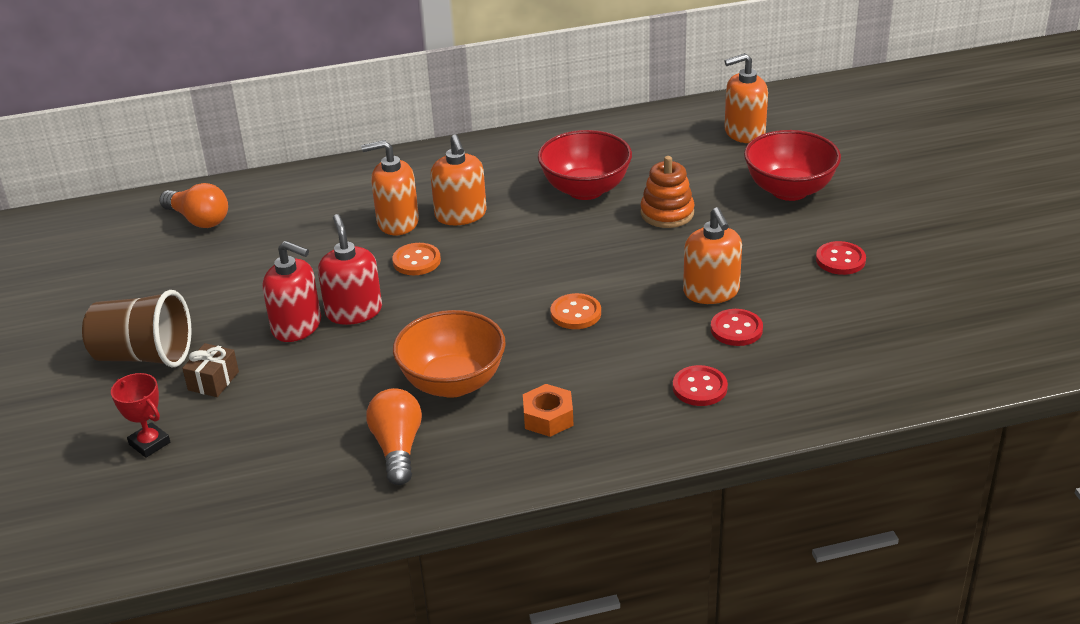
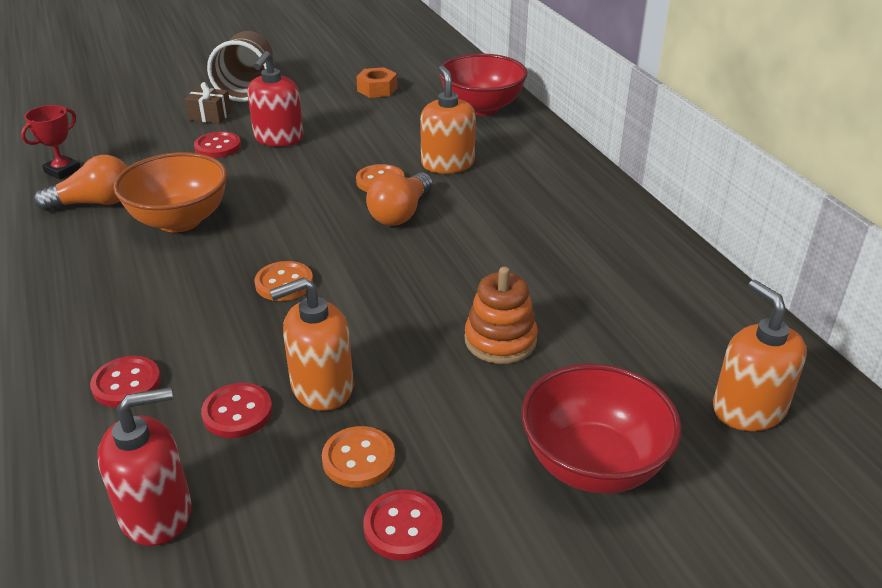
camera: 80 degrees right, 0 degrees up
red trophy [111,373,170,458] -> red trophy moved to [21,105,81,180]
orange light bulb [159,183,228,228] -> orange light bulb moved to [366,172,433,226]
red soap dispenser [318,214,382,325] -> red soap dispenser moved to [97,387,192,546]
orange soap dispenser [430,134,487,225] -> none
orange nut [523,384,574,437] -> orange nut moved to [356,67,397,98]
red bowl [538,130,632,200] -> red bowl moved to [439,53,527,116]
none -> red button [194,131,241,158]
none -> orange button [322,426,395,487]

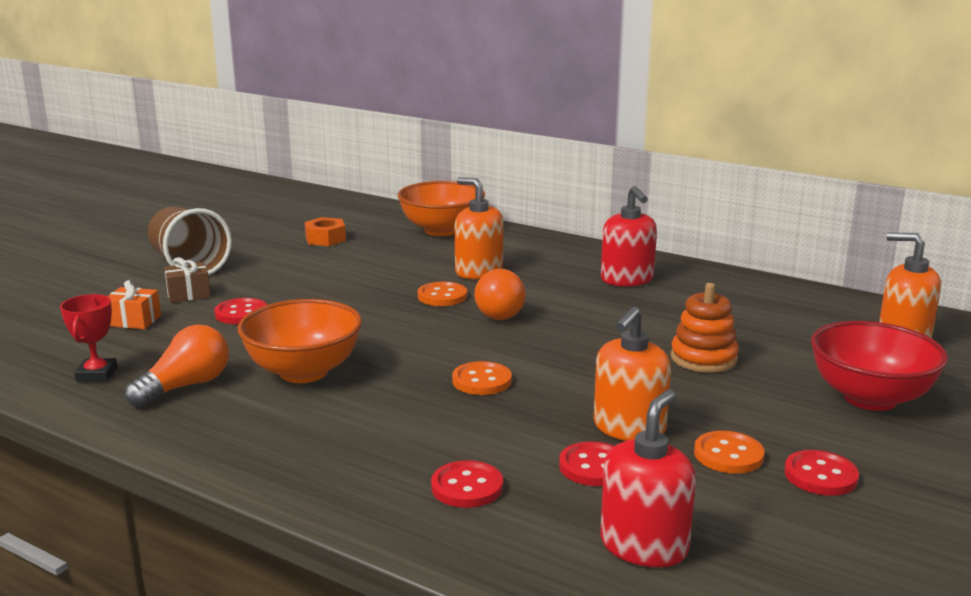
camera: 35 degrees left, 15 degrees down
red soap dispenser [247,51,304,147] -> red soap dispenser moved to [601,186,657,287]
red bowl [439,53,527,116] -> orange bowl [397,181,485,236]
none -> orange gift [108,280,161,329]

